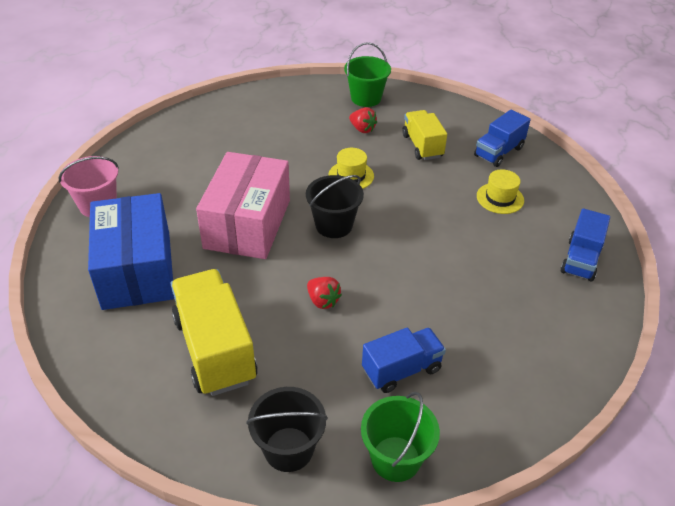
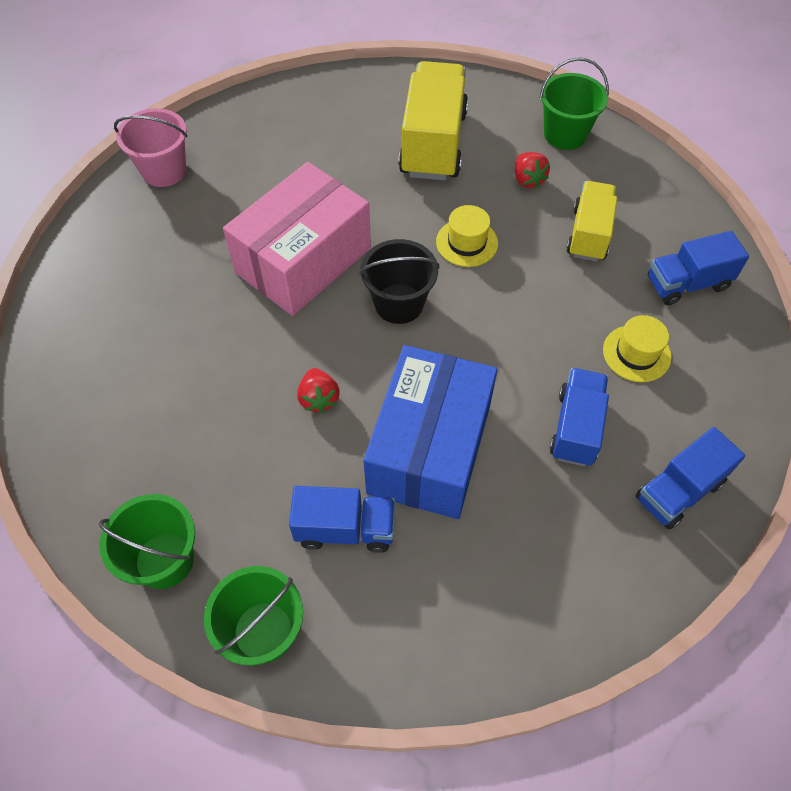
camera: 30 degrees right, 15 degrees up
blue box [88,193,174,310] -> blue box moved to [364,345,498,519]
yellow truck [171,269,257,396] -> yellow truck moved to [398,61,468,180]
black bucket [246,387,328,472] -> green bucket [99,494,195,589]
none -> blue truck [549,368,609,467]

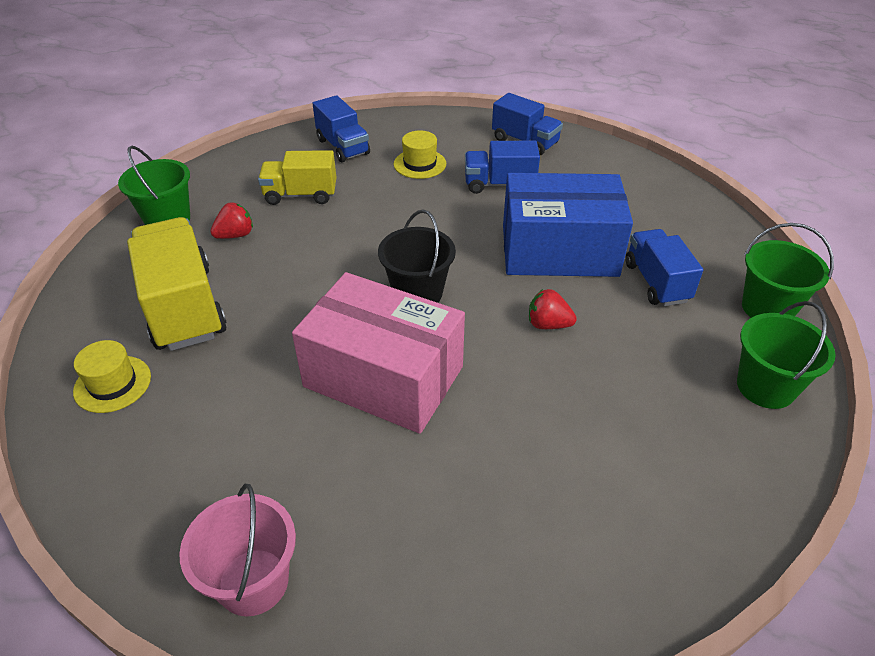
camera: 105 degrees left, 15 degrees down
red strawberry [297,368,340,413] -> red strawberry turned 135 degrees counterclockwise [529,289,577,329]
yellow truck [398,61,468,180] -> yellow truck turned 75 degrees clockwise [127,217,227,351]
yellow hat [436,205,498,267] -> yellow hat moved to [73,340,151,413]

